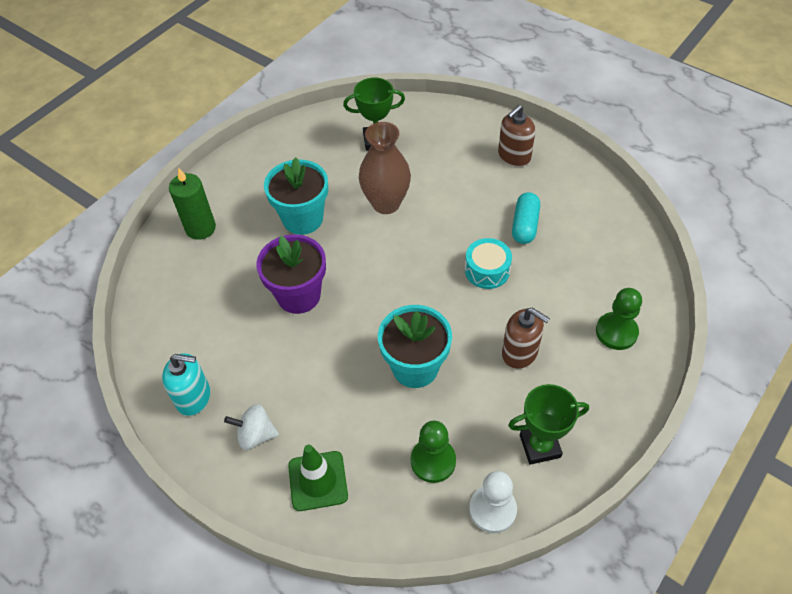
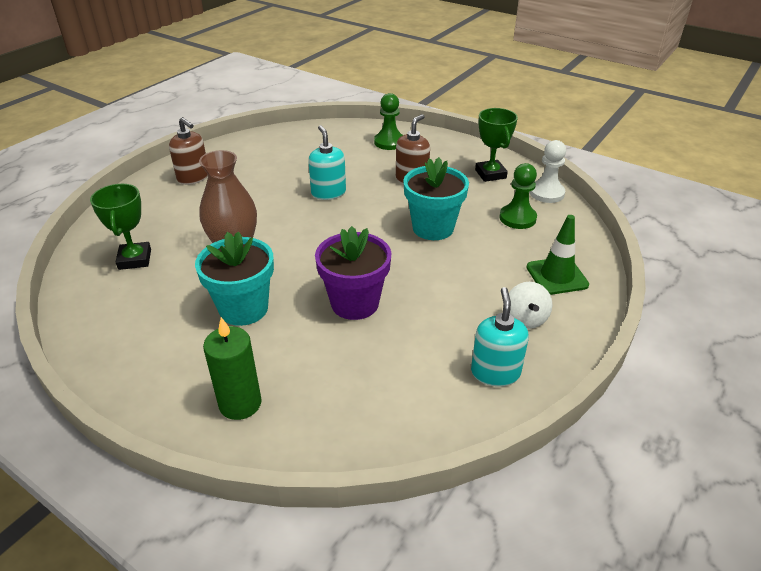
camera: 95 degrees left, 15 degrees down
turquoise drum [465,238,512,289] -> turquoise soap dispenser [308,125,346,200]
turquoise capsule [512,192,540,244] -> none

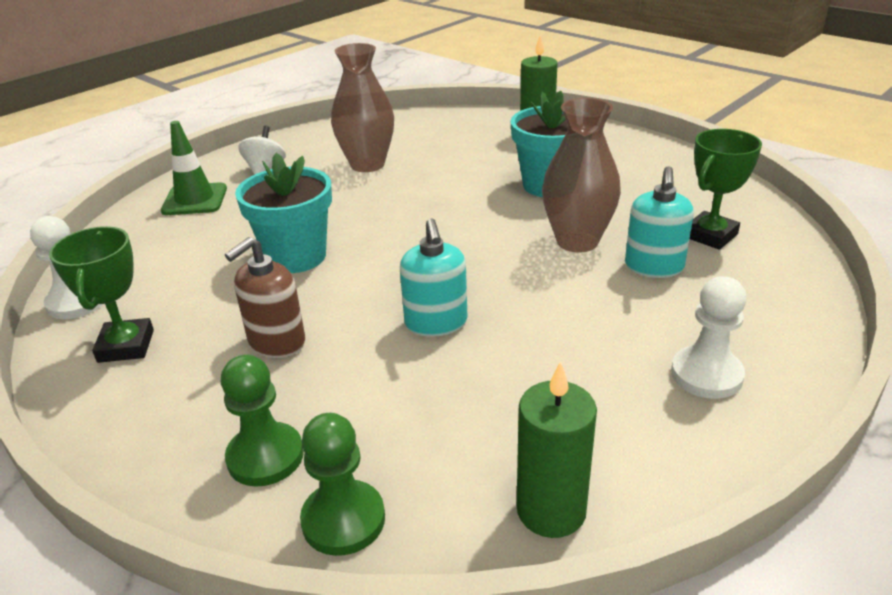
camera: 170 degrees left, 5 degrees down
green trophy [90,184,151,270] -> green trophy turned 45 degrees clockwise [690,129,762,250]
brown soap dispenser [169,117,208,185] -> white pawn [671,276,747,399]
purple flower pot [315,226,391,320] -> none
turquoise soap dispenser [471,287,529,387] -> turquoise soap dispenser moved to [625,166,694,278]
green pawn [499,163,537,229] -> green pawn moved to [300,413,385,556]
none -> brown vase [331,43,394,172]
none -> green candle [517,361,597,538]

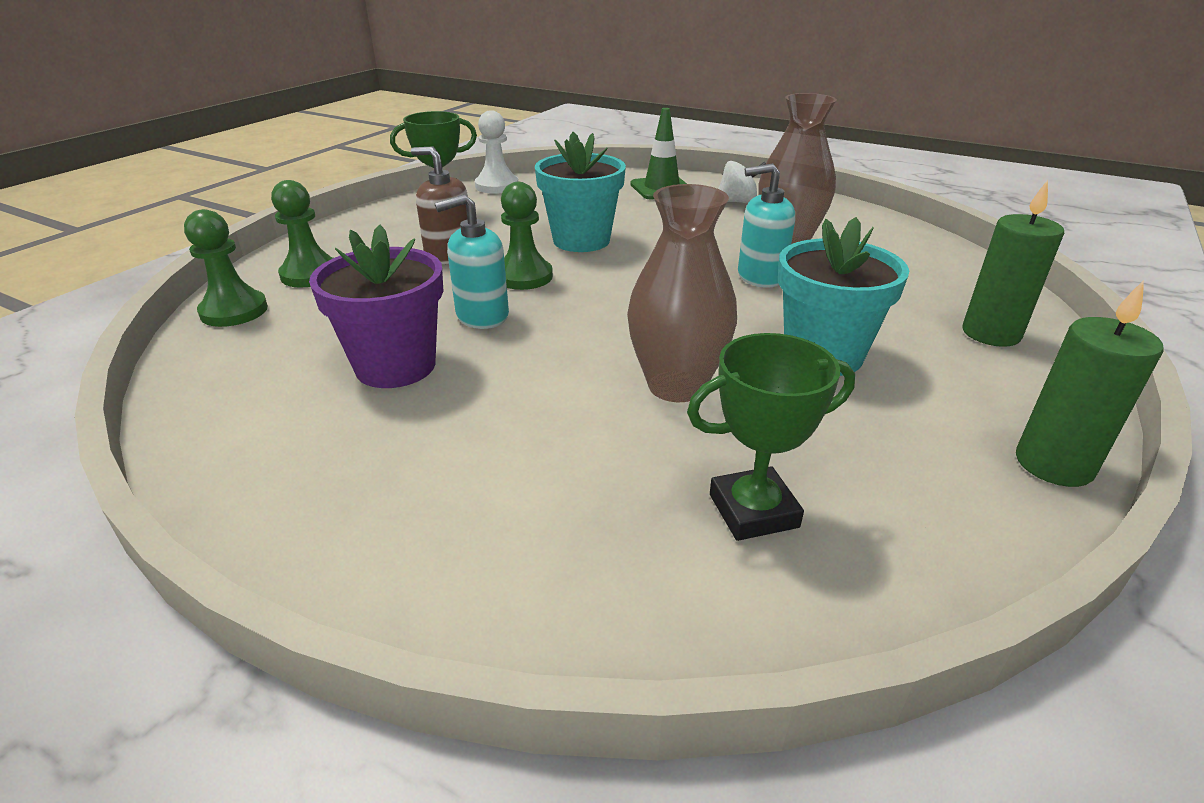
camera: 75 degrees right, 0 degrees up
green candle [517,361,597,538] -> green candle moved to [1016,280,1164,487]
turquoise soap dispenser [625,166,694,278] -> turquoise soap dispenser moved to [738,163,795,288]
white pawn [671,276,747,399] -> none
green trophy [690,129,762,250] -> green trophy turned 45 degrees counterclockwise [687,333,855,541]
none -> purple flower pot [309,225,443,388]
none -> green pawn [501,182,553,290]

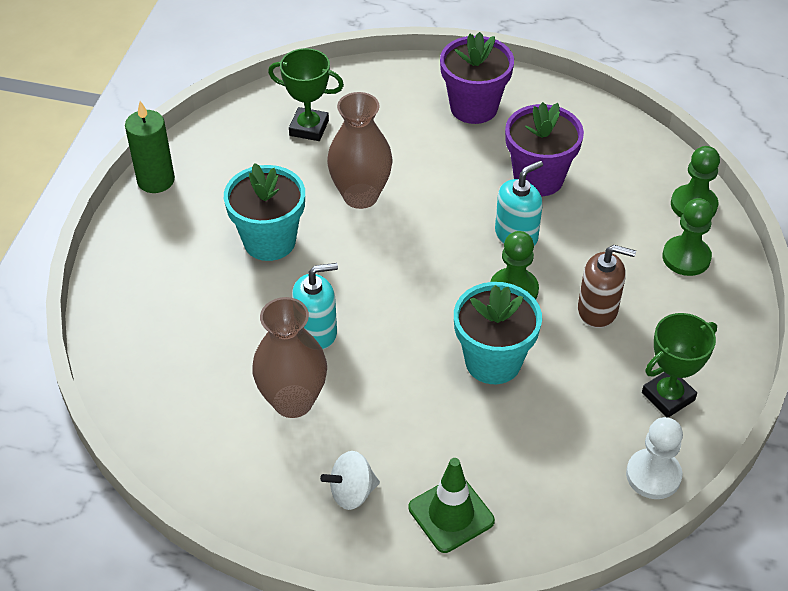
camera: 165 degrees right, 15 degrees up
green trophy [687,333,855,541] -> green trophy turned 45 degrees clockwise [268,48,344,141]
green candle [963,180,1064,347] -> none
none -> purple flower pot [440,32,514,124]

